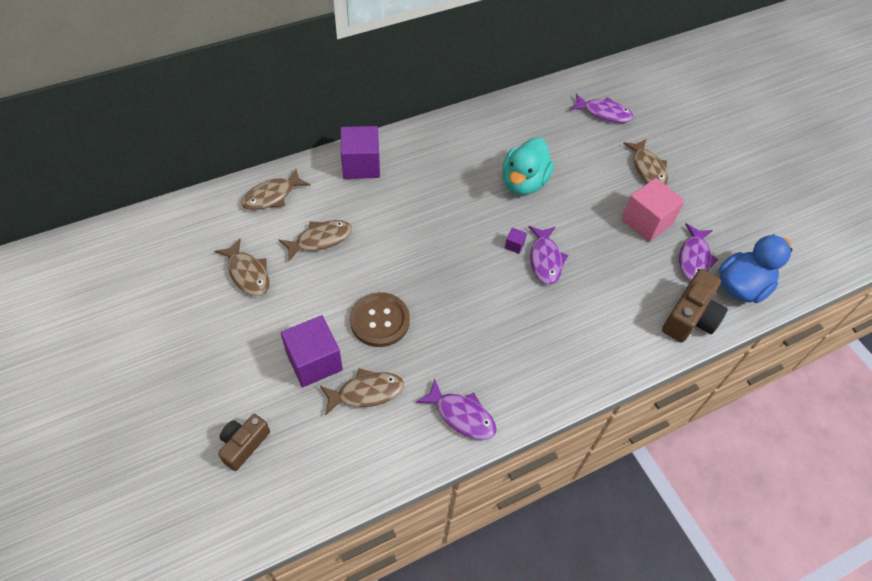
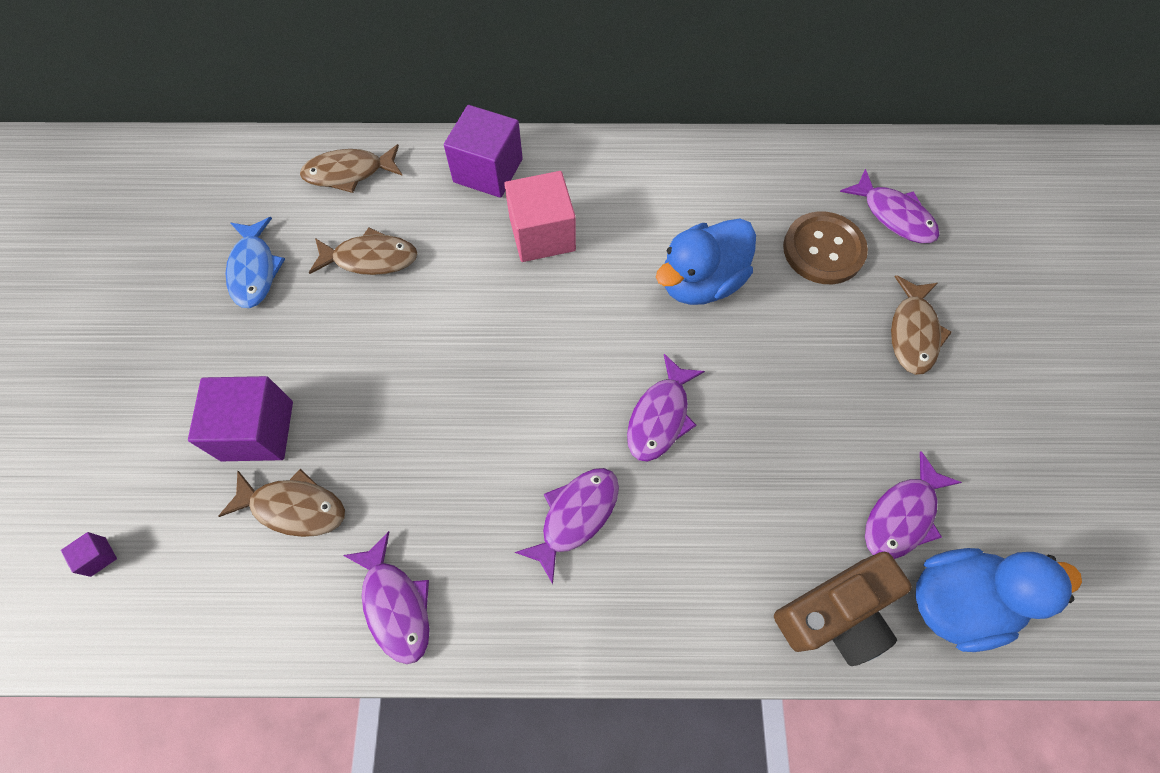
camera: 30 degrees right, 10 degrees up
brown fish [215,238,269,296] -> blue fish [226,217,285,308]
brown camera [218,414,270,471] -> none
brown button [350,292,410,347] -> brown button moved to [783,211,868,284]
turquoise duck [502,137,554,195] -> blue duck [656,219,756,305]
purple cube [505,228,527,254] -> purple cube moved to [61,532,117,577]
pink cube [621,178,685,242] -> pink cube moved to [504,171,576,262]
none -> purple fish [515,468,619,584]

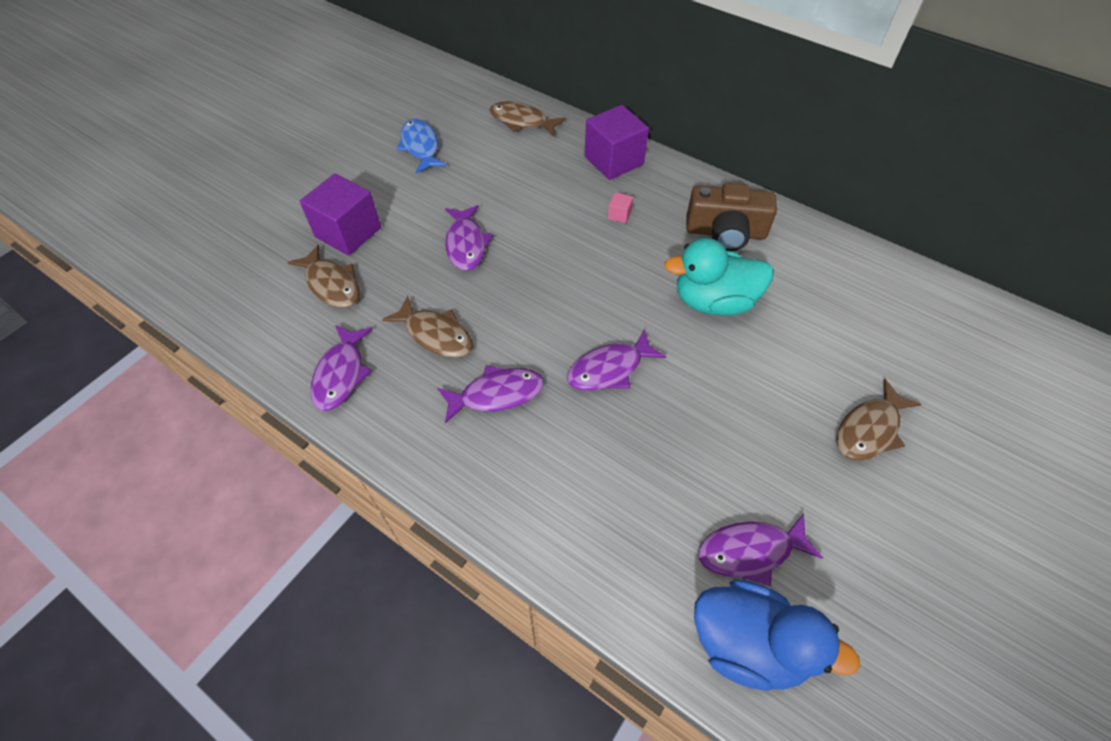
camera: 35 degrees right, 10 degrees down
purple cube [61,532,117,577] -> none
blue fish [226,217,285,308] -> blue fish turned 135 degrees clockwise [397,119,447,173]
brown fish [309,227,418,275] -> brown fish moved to [382,296,473,358]
pink cube [504,171,576,262] -> pink cube [608,192,633,223], size x0.41
blue duck [656,219,756,305] -> turquoise duck [664,238,774,315]
brown camera [774,552,912,666] -> brown camera moved to [686,183,777,251]
brown button [783,211,868,284] -> none
purple fish [840,169,940,243] -> purple fish moved to [445,205,493,271]

